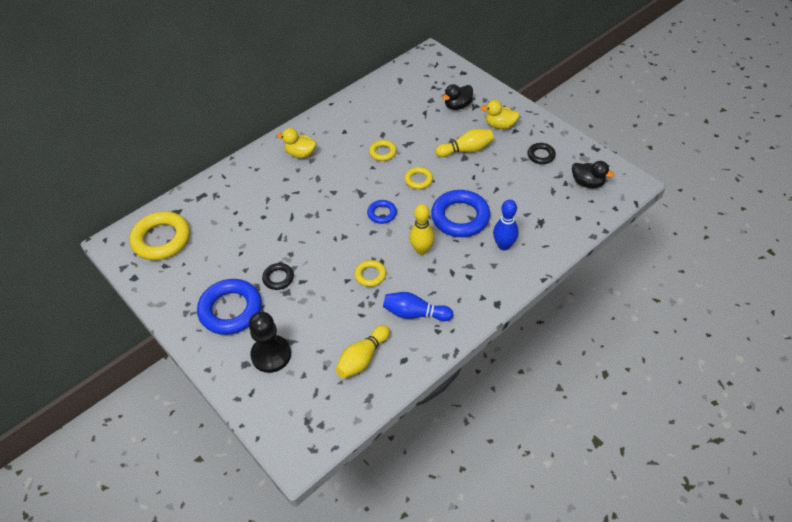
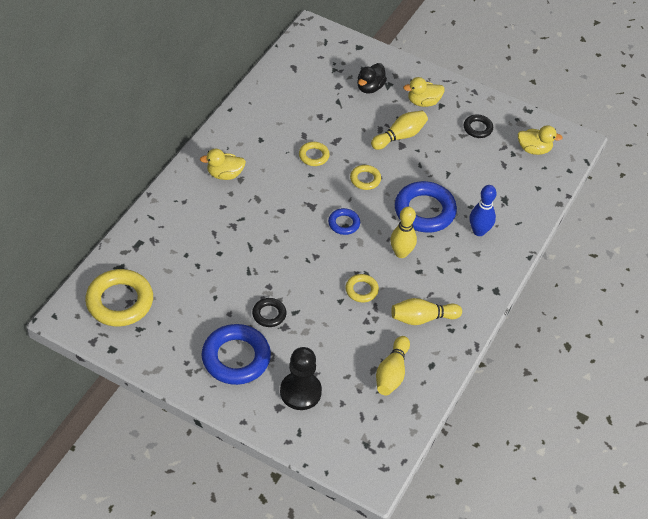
camera: 25 degrees left, 0 degrees up
blue bowling pin [383,292,453,321] -> yellow bowling pin [391,298,462,325]
black duck [572,161,614,188] -> yellow duck [518,125,563,155]

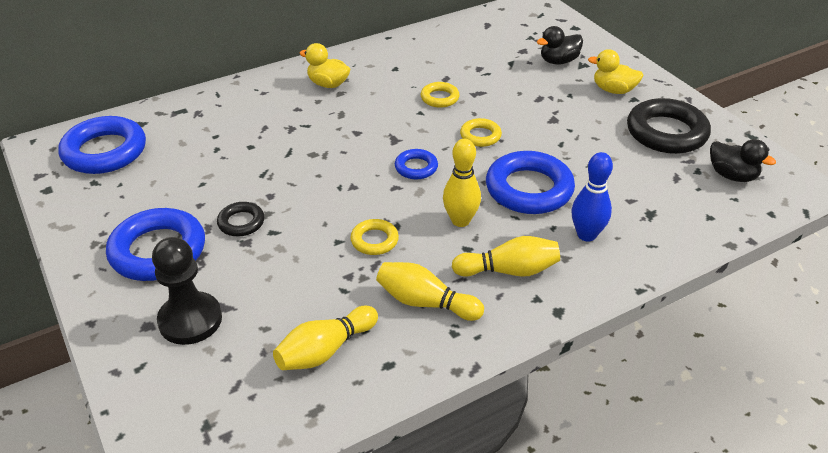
camera: 35 degrees right, 10 degrees down
yellow ring [85,269,153,327] -> blue ring [58,116,146,174]
yellow bowling pin [371,111,428,150] -> yellow bowling pin moved to [452,236,560,277]
black ring [464,115,493,138] -> black ring [627,98,711,154], size x1.97
yellow duck [518,125,563,155] -> black duck [710,139,776,182]

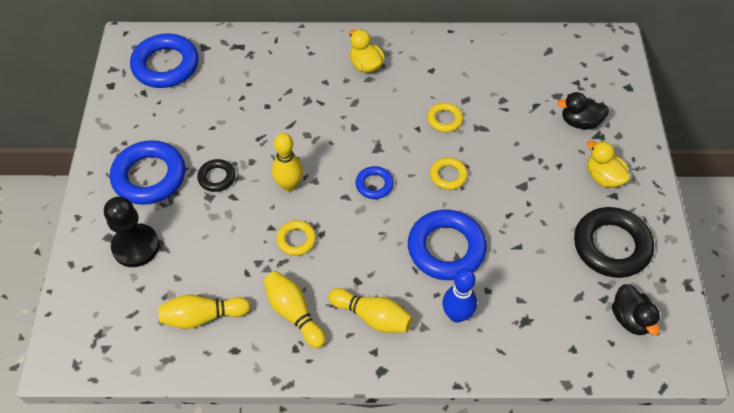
camera: 30 degrees right, 15 degrees up
yellow bowling pin [443,139,481,227] -> yellow bowling pin moved to [272,133,303,191]

